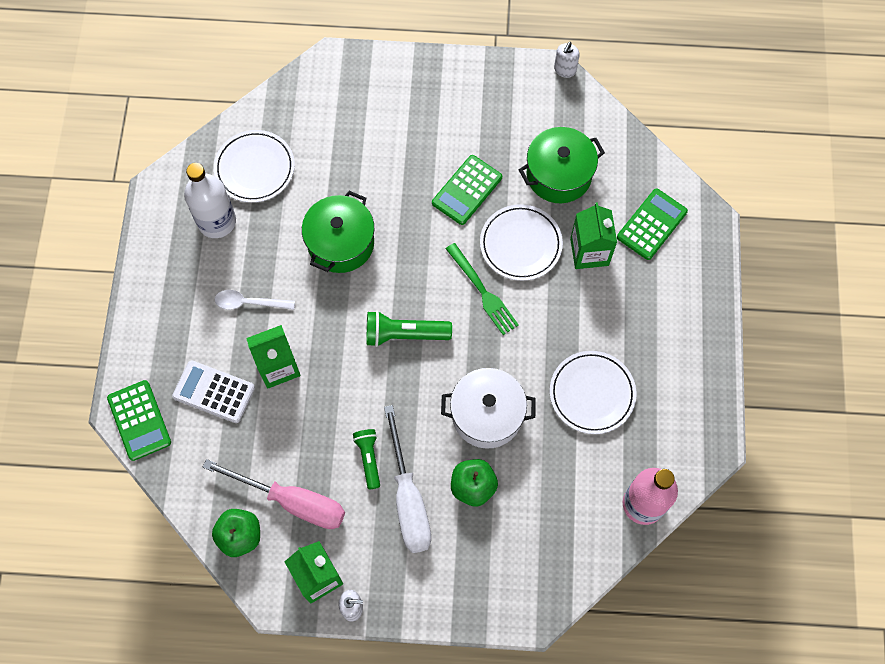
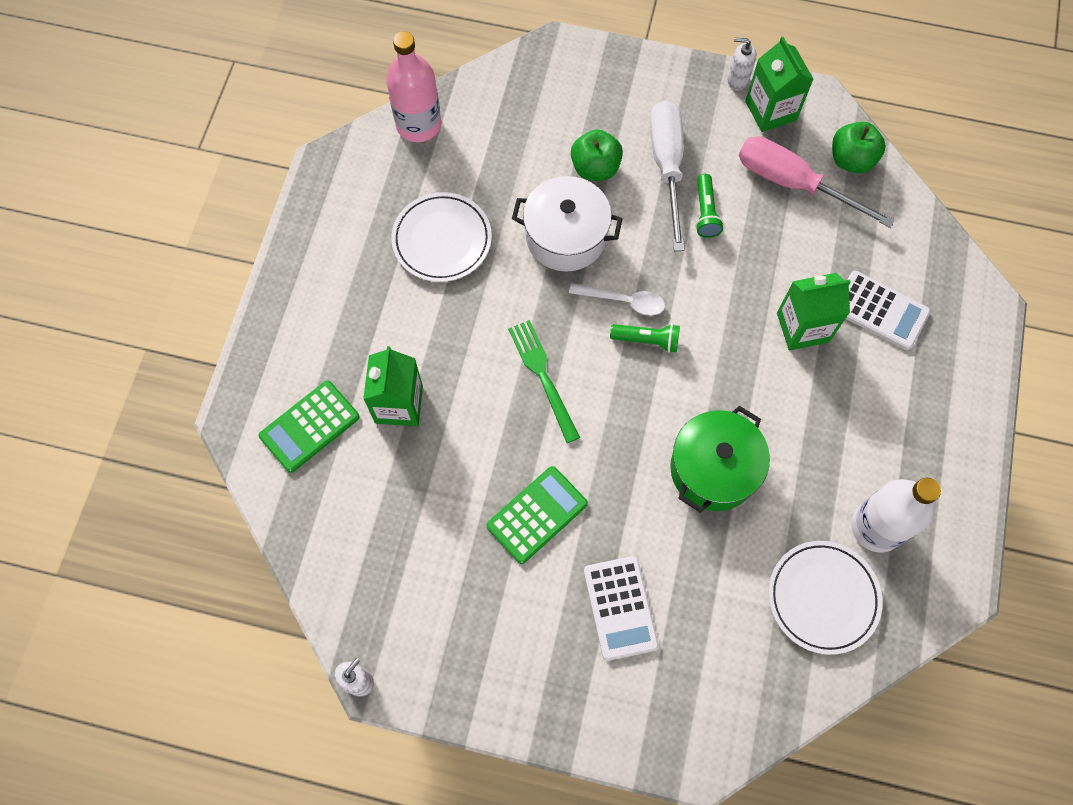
camera: 170 degrees left, 0 degrees up
green calculator [107,380,171,461] -> none
white spoon [215,290,295,310] -> white spoon moved to [569,283,665,316]
green flashlight [367,311,452,347] -> green flashlight [610,324,680,353], size x0.66
white plate [480,204,563,281] -> none
green pot [519,127,605,203] -> none
none -> white calculator [584,556,659,661]

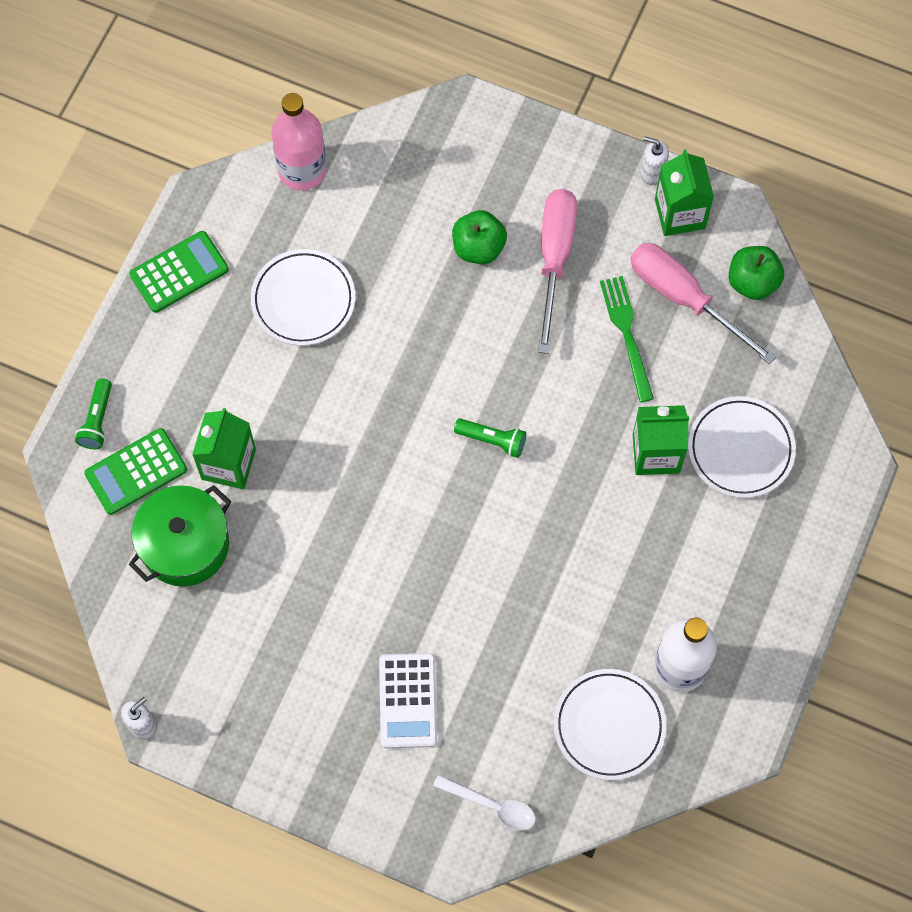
camera: 10 degrees right, 0 degrees up
green calculator [486,466,588,564] -> green calculator moved to [129,231,229,313]
green fork [508,320,580,443] -> green fork moved to [600,276,654,402]
white pot [512,176,623,272] -> none
white spoon [569,283,665,316] -> white spoon moved to [433,775,536,831]
white screwdriver [650,101,685,251] -> pink screwdriver [538,189,577,354]
green pot [670,406,770,513] -> green pot moved to [129,485,231,586]
green flashlight [695,174,724,238] -> green flashlight moved to [75,378,112,449]
white calculator [846,271,931,350] -> white plate [688,396,796,498]

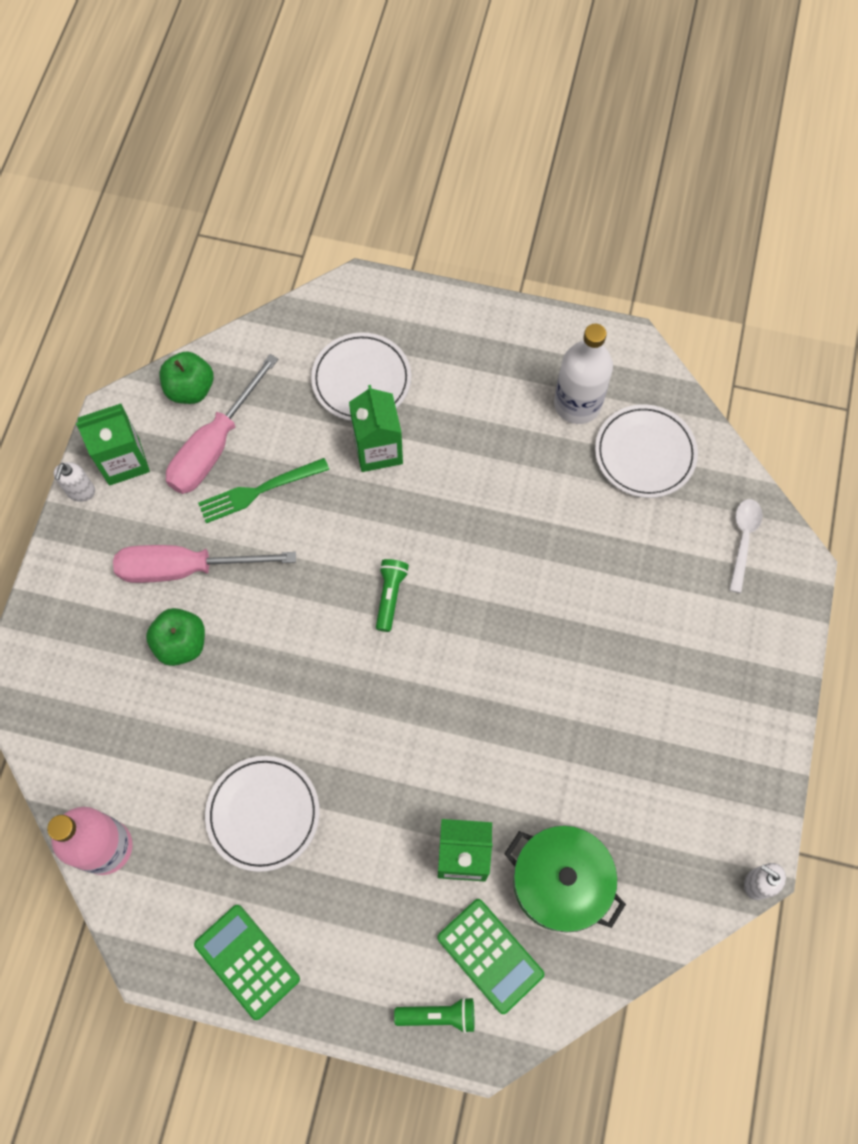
camera: 100 degrees left, 0 degrees up
white calculator [379,653,437,748] -> none

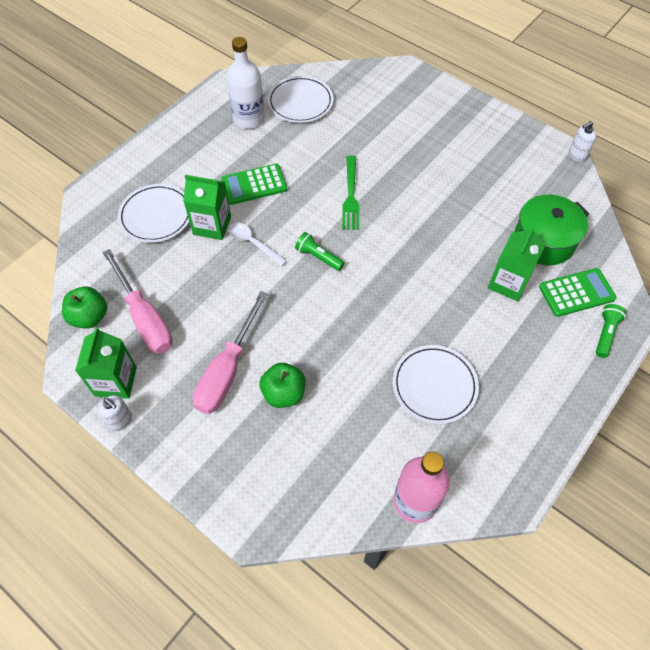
camera: 65 degrees left, 10 degrees down
green calculator [194,905,300,1020] -> green calculator moved to [221,164,287,205]
green fork [198,458,329,523] -> green fork moved to [342,155,359,230]
white spoon [729,499,763,593] -> white spoon moved to [228,223,287,266]

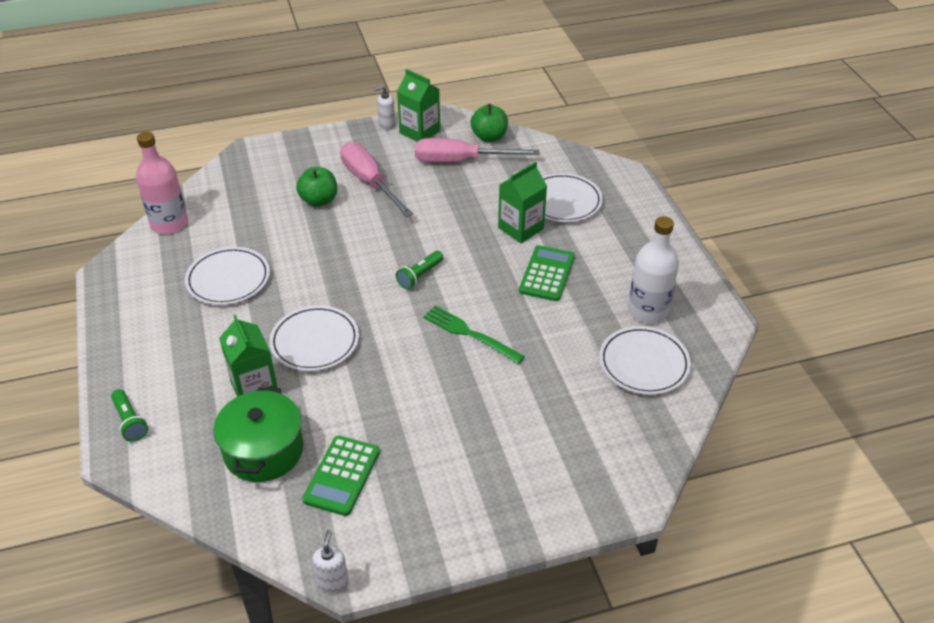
camera: 125 degrees right, 15 degrees down
white spoon [228,223,287,266] -> none
green flashlight [295,232,344,271] -> green flashlight turned 150 degrees clockwise [396,251,443,289]
green calculator [539,268,617,317] -> green calculator moved to [302,435,380,516]
none -> white plate [269,305,359,371]

